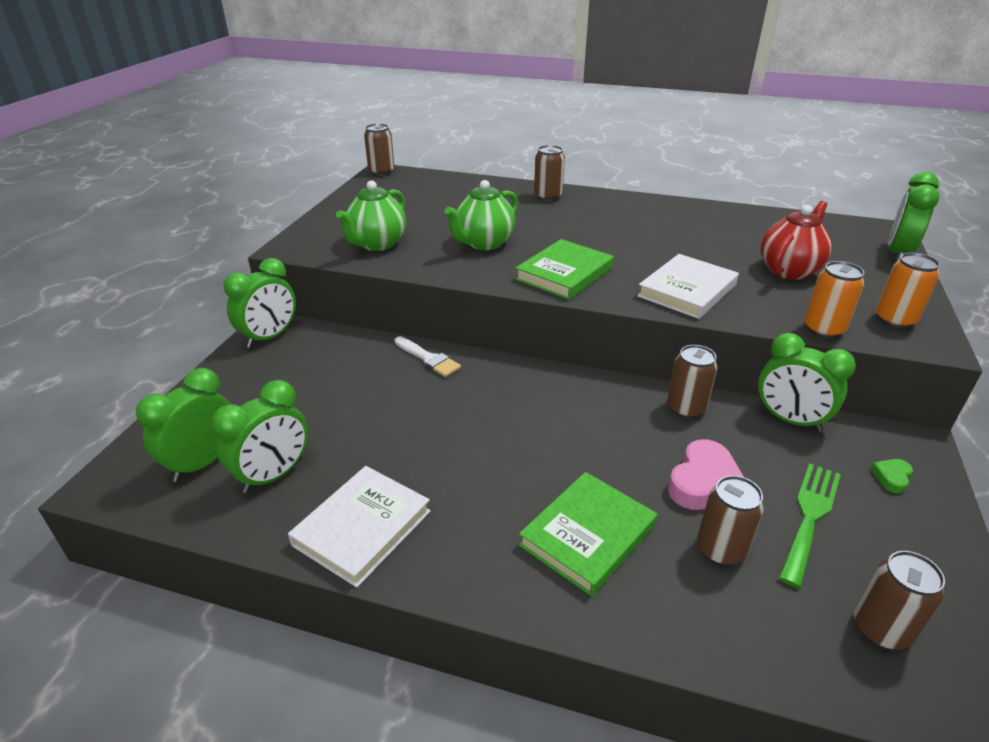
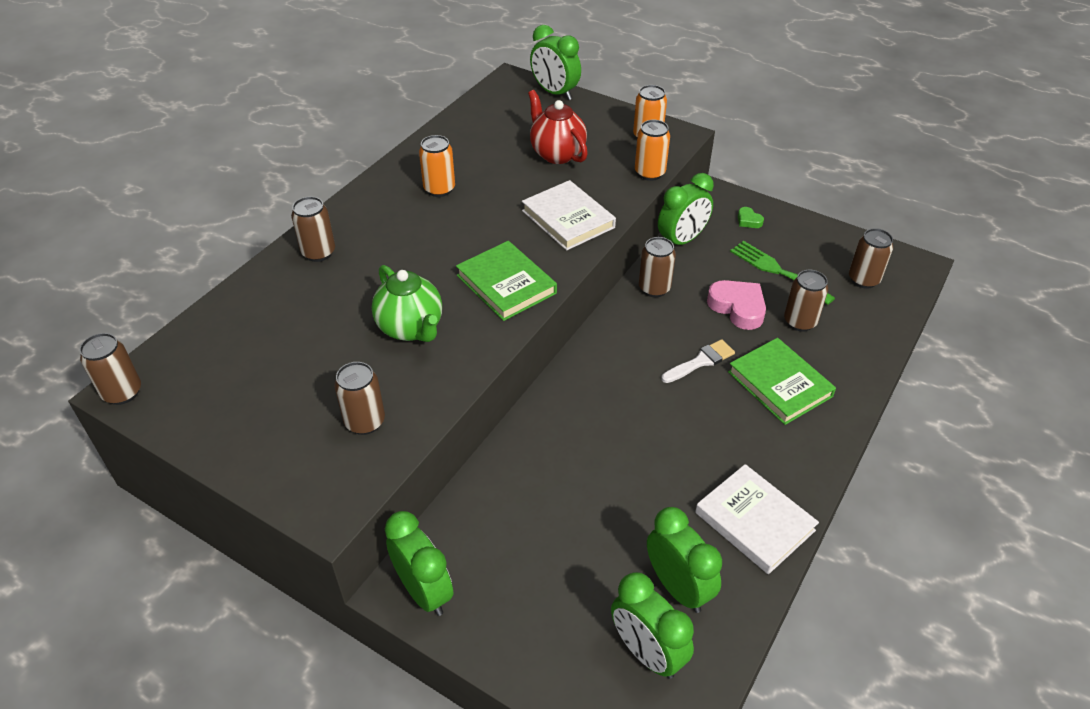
camera: 75 degrees left, 10 degrees up
green teapot [336,180,406,251] -> brown can [334,362,385,435]
white brush [394,336,461,377] -> white brush moved to [661,339,735,383]
none -> orange can [419,135,455,197]

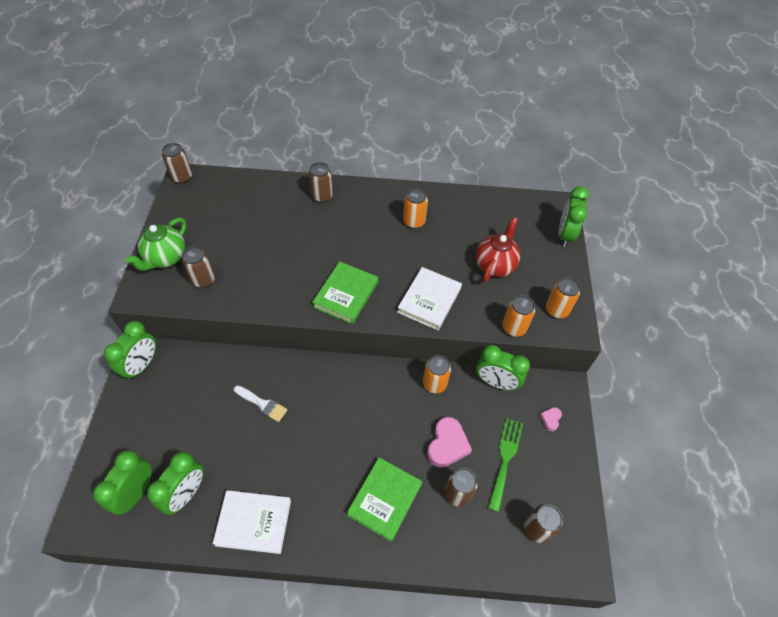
camera: 60 degrees right, 10 degrees up
green teapot [372,265,442,342] -> green teapot moved to [126,218,186,271]
brown can [639,237,676,297] -> orange can [423,355,451,393]
white brush [661,339,735,383] -> white brush moved to [234,385,287,422]
white book [695,464,819,574] -> white book turned 75 degrees clockwise [212,490,291,554]
green heart [738,207,764,228] -> pink heart [540,407,562,431]

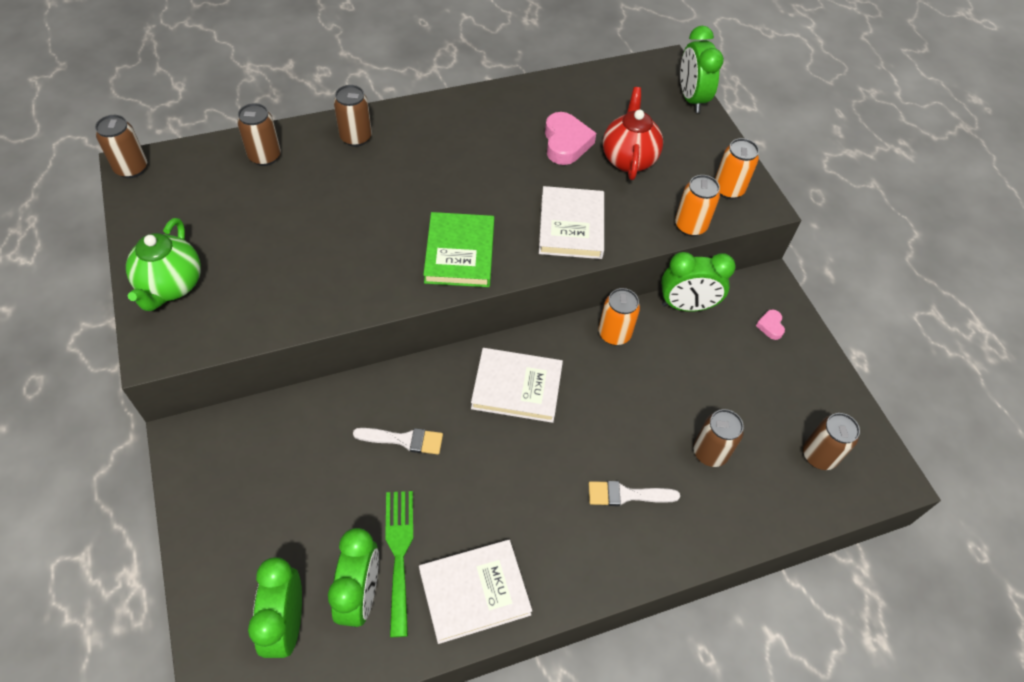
camera: 25 degrees left, 0 degrees up
green clock [104,321,156,380] -> none
brown can [182,246,215,288] -> brown can moved to [237,103,281,166]
green book [347,457,422,542] -> white brush [589,481,680,506]
orange can [403,188,428,229] -> none
pink heart [427,417,472,468] -> pink heart moved to [545,112,596,165]
green fork [488,418,523,512] -> green fork moved to [385,491,413,637]
none -> white book [471,348,563,423]

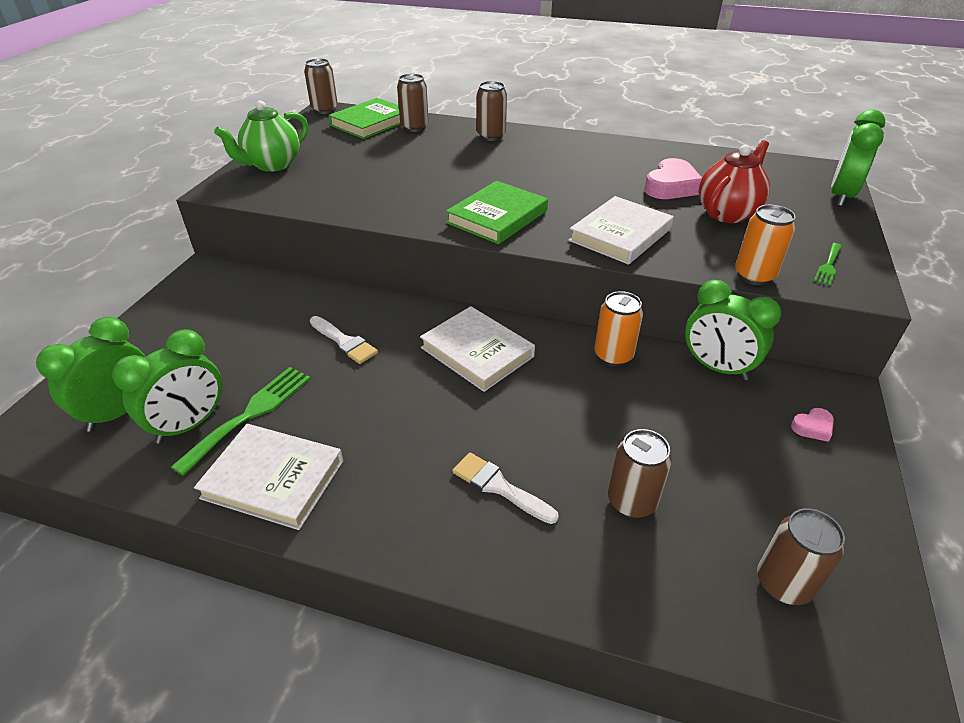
camera: 40 degrees right, 15 degrees down
orange can [715,138,759,199] -> green fork [814,243,842,286]
pink heart [756,309,785,340] -> pink heart turned 150 degrees counterclockwise [791,408,834,442]
none -> green book [328,98,400,139]

